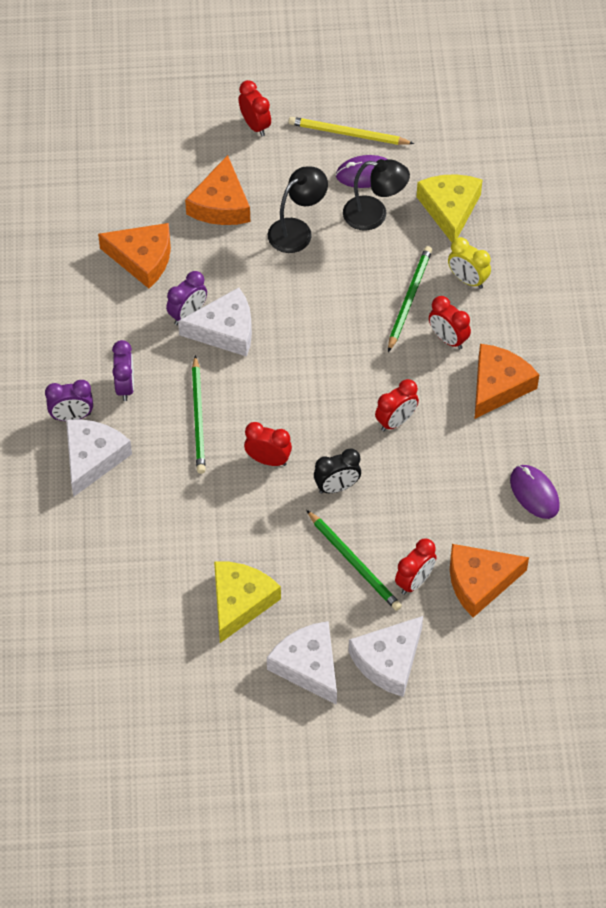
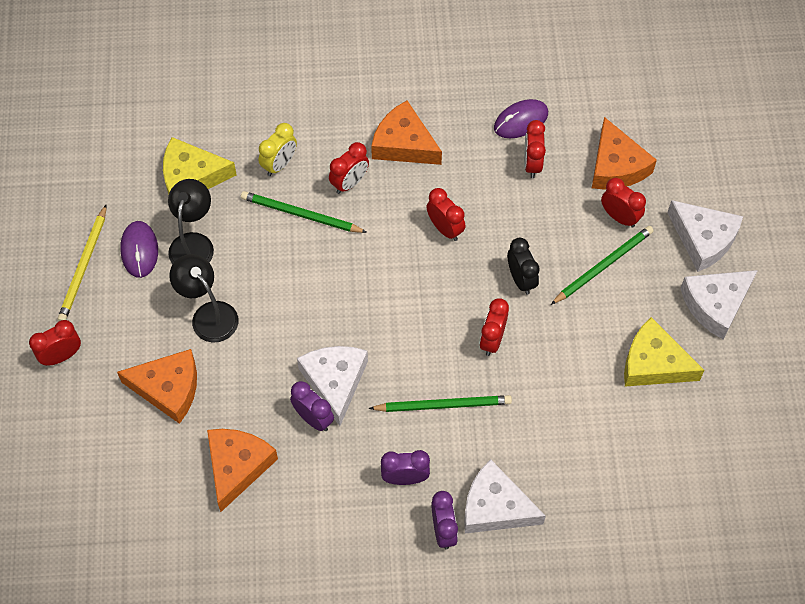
camera: 90 degrees left, 5 degrees up
none -> red clock [524,120,546,178]

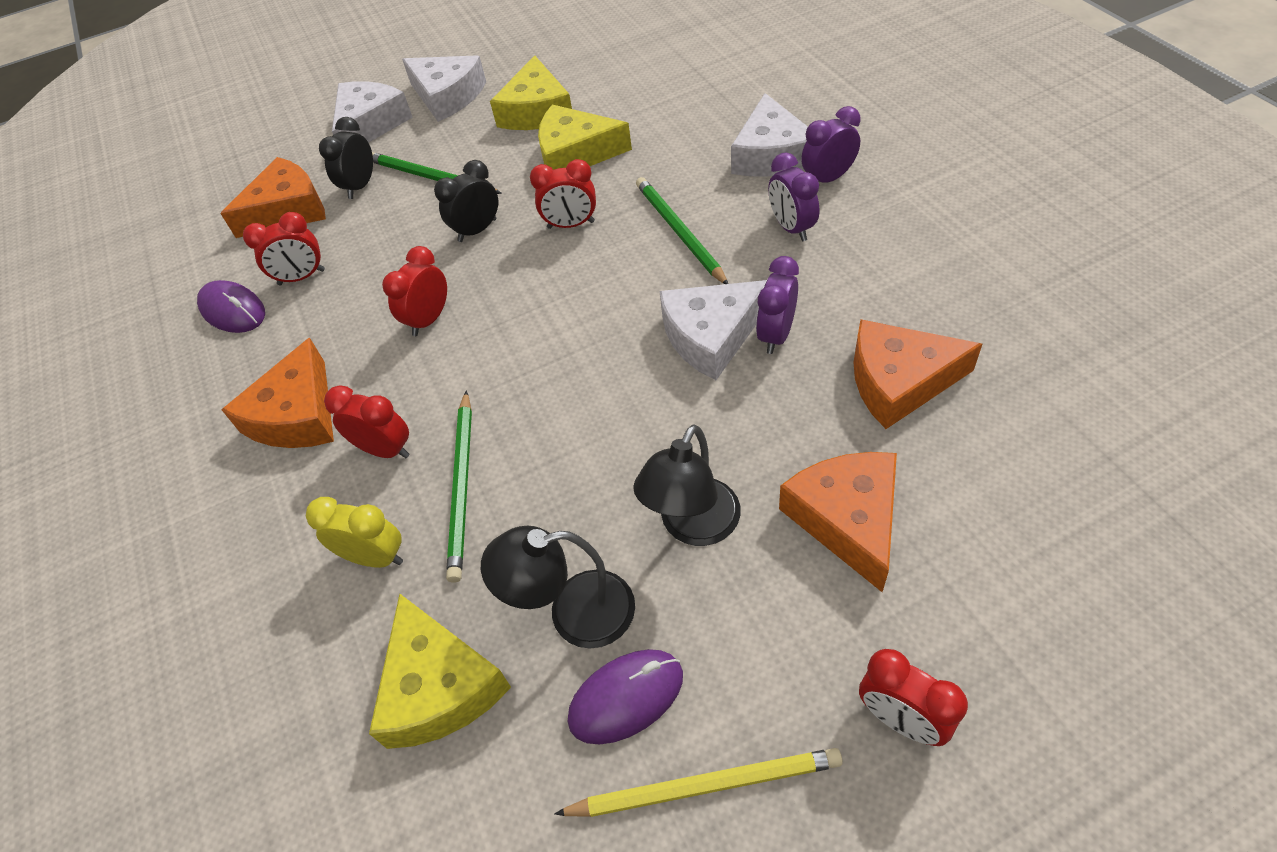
camera: 105 degrees left, 10 degrees down
red clock [601,178,646,228] -> black clock [319,117,373,199]
none -> yellow cheese [538,104,632,170]

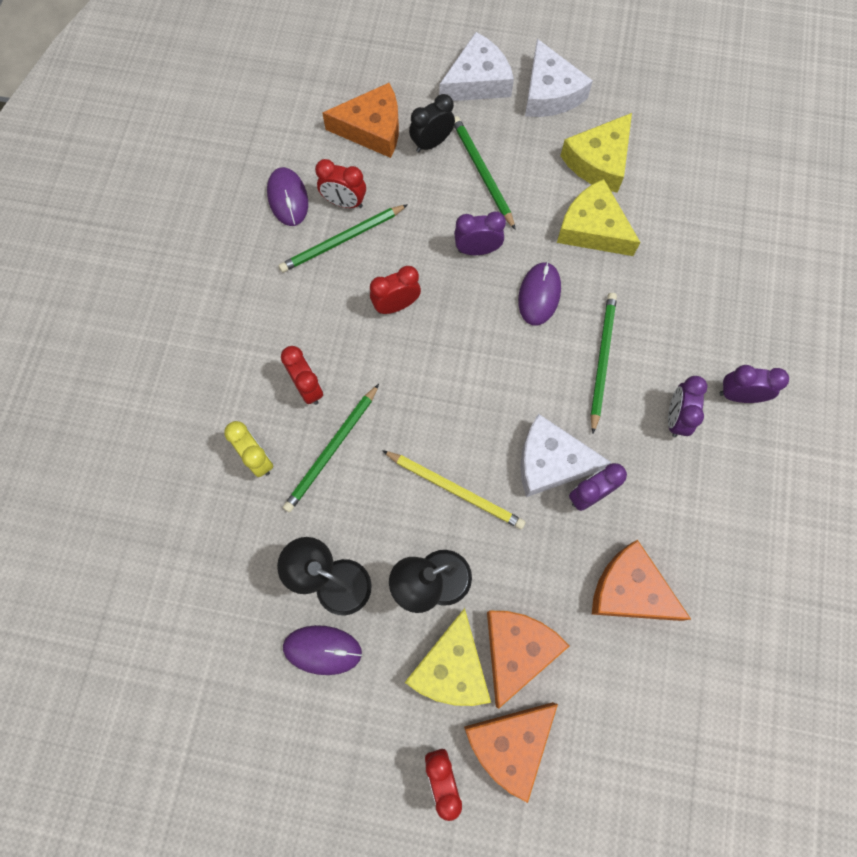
camera: 30 degrees right, 20 degrees up
orange cheese [221,337,334,448] -> orange cheese moved to [464,702,558,803]
yellow cheese [369,594,511,749] -> yellow cheese moved to [405,608,491,706]
black clock [434,160,498,242] -> purple clock [454,211,506,255]
red clock [530,159,596,229] -> purple mouse [518,262,561,326]
yellow pencil [554,748,843,817] -> yellow pencil moved to [382,450,526,529]
white cheese [731,93,808,177] -> none
none -> green pencil [279,204,408,273]

